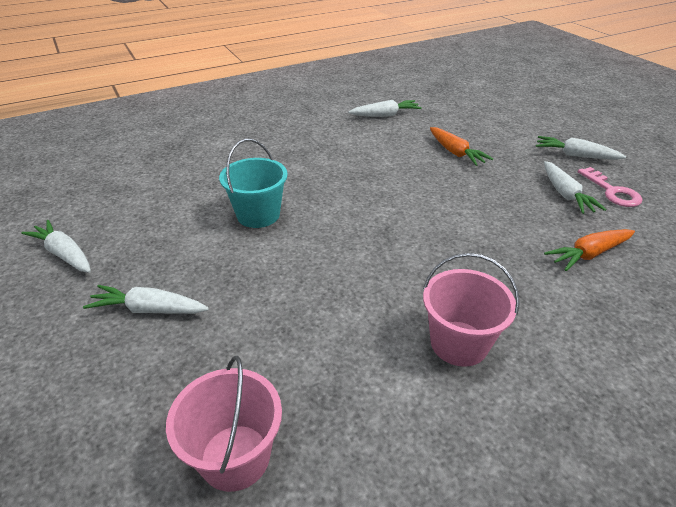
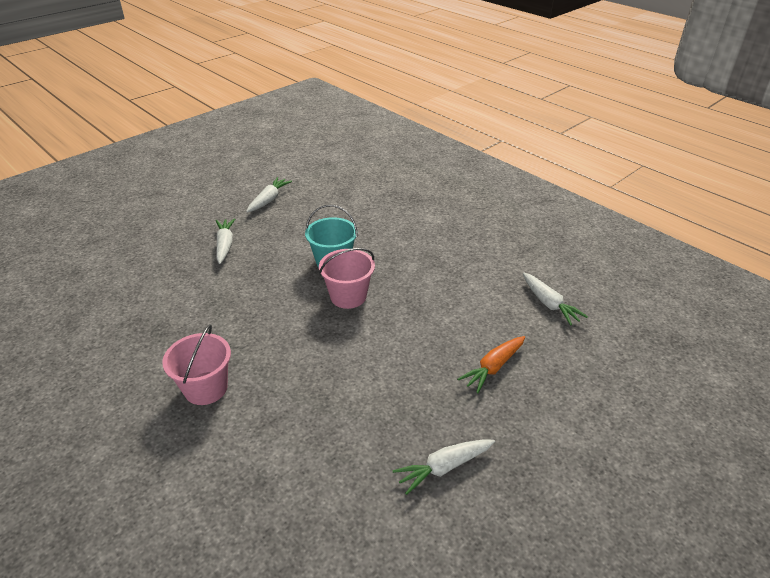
camera: 75 degrees right, 0 degrees up
pink bucket [166,356,282,492] -> pink bucket moved to [319,248,375,309]
white carrot [536,136,626,160] -> none
orange carrot [544,229,635,271] -> none
pink key [578,167,643,207] -> none

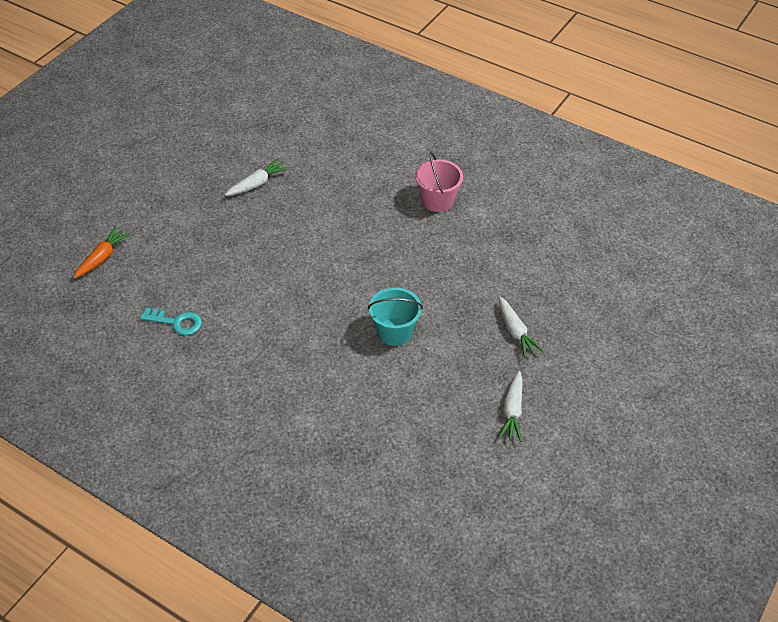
camera: 165 degrees right, 10 degrees up
pink bucket [319,248,375,309] -> none
orange carrot [457,336,525,393] -> orange carrot moved to [73,226,131,278]
white carrot [523,272,588,326] -> turquoise key [140,308,202,335]

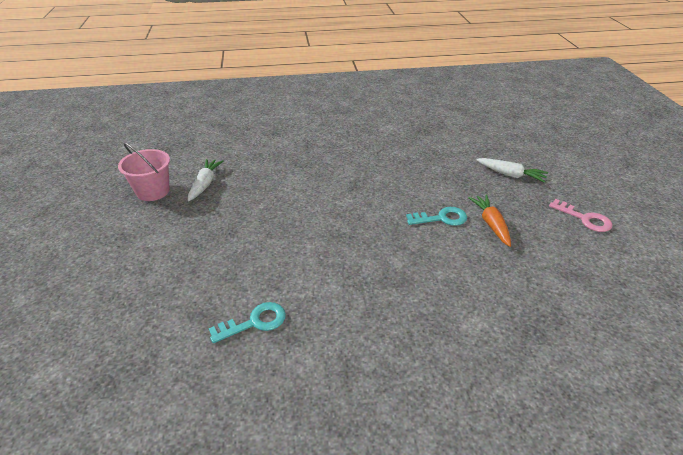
camera: 40 degrees left, 10 degrees down
orange carrot [73,226,131,278] -> orange carrot moved to [468,195,511,247]
turquoise bucket [368,287,423,346] -> turquoise key [406,207,467,226]
pink bucket [415,152,463,212] -> pink bucket moved to [118,142,170,201]
white carrot [499,371,523,442] -> pink key [549,199,612,232]

